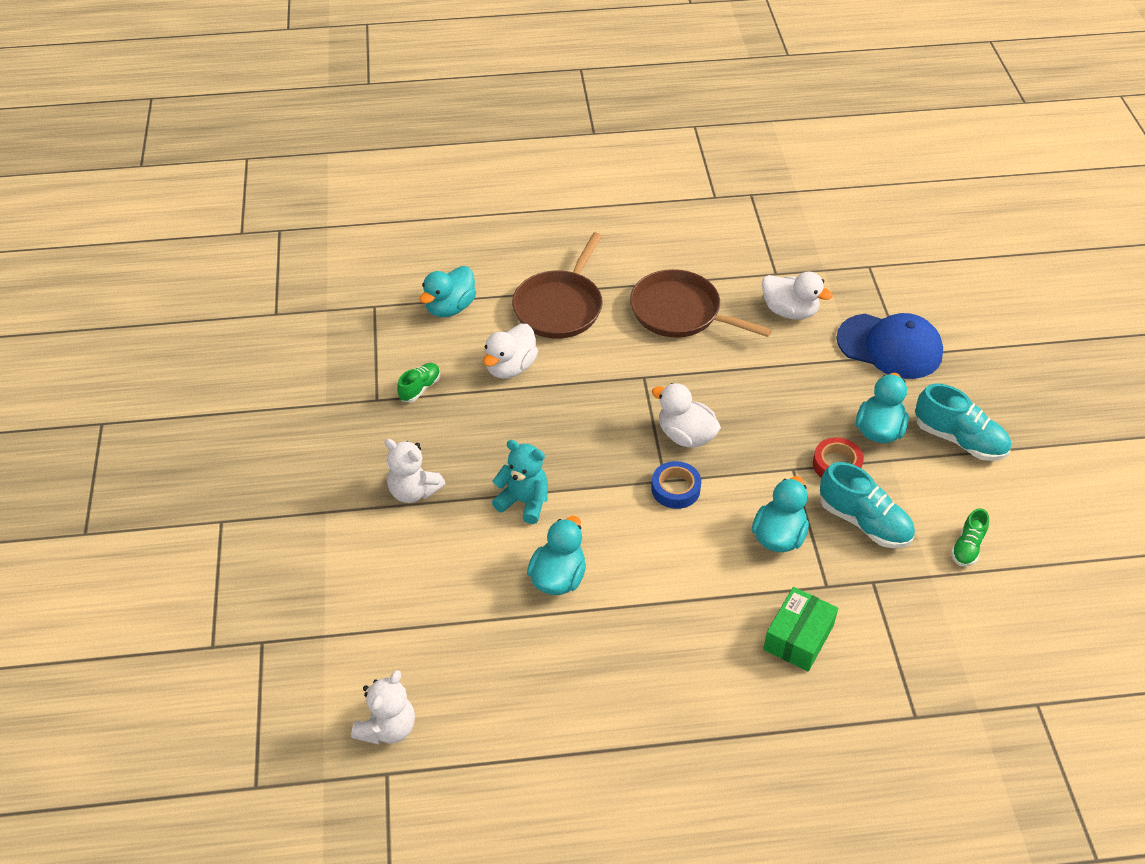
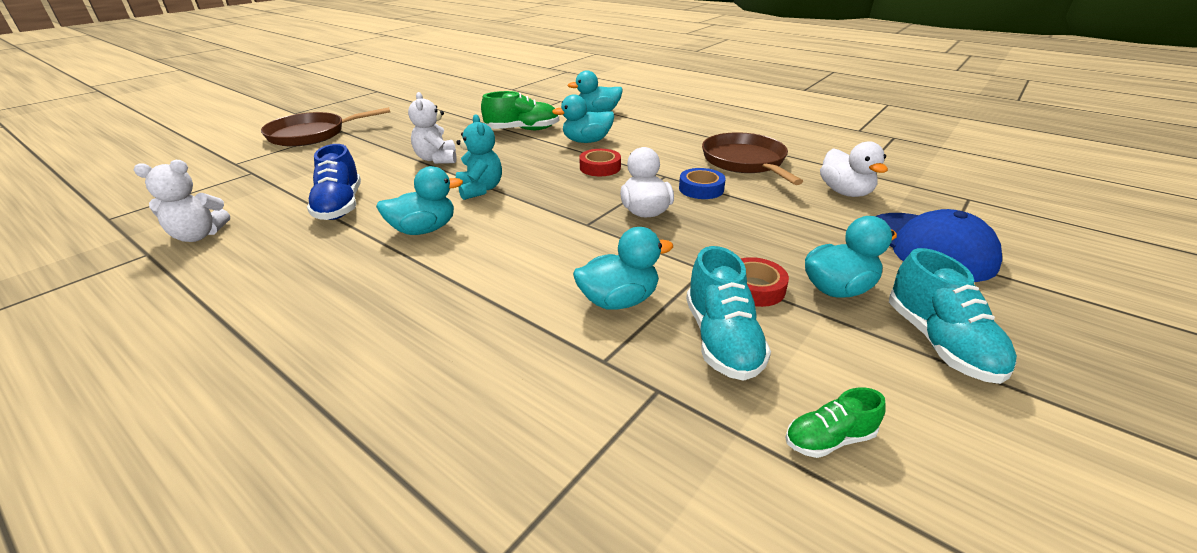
camera: 45 degrees right, 15 degrees down
green shoe [397,363,441,402] -> green shoe [481,91,559,130], size x1.74
white duck [483,324,538,379] -> turquoise duck [552,94,614,143]
brown pan [512,233,603,339] -> brown pan moved to [261,107,390,147]
blue tape [651,461,701,509] -> blue tape moved to [679,168,726,199]
green box [763,587,838,671] -> none
none -> blue shoe [307,144,361,220]
none -> red tape [579,149,621,176]

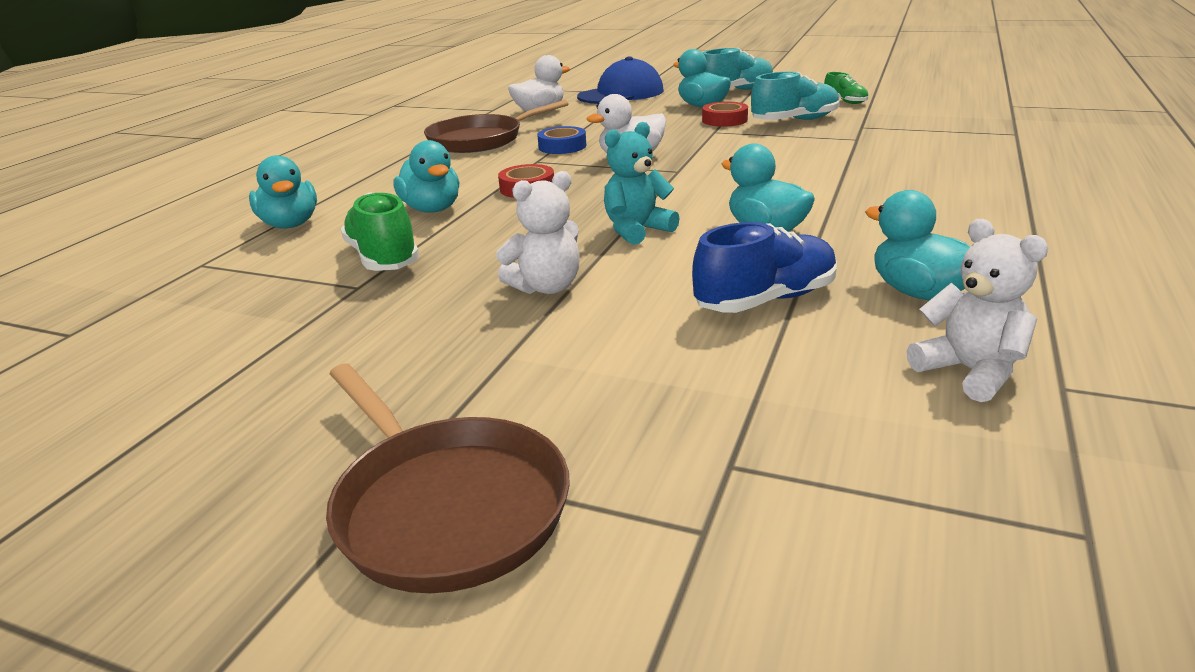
camera: 105 degrees left, 5 degrees down
turquoise duck [573,227,673,310] -> turquoise duck moved to [865,190,970,300]

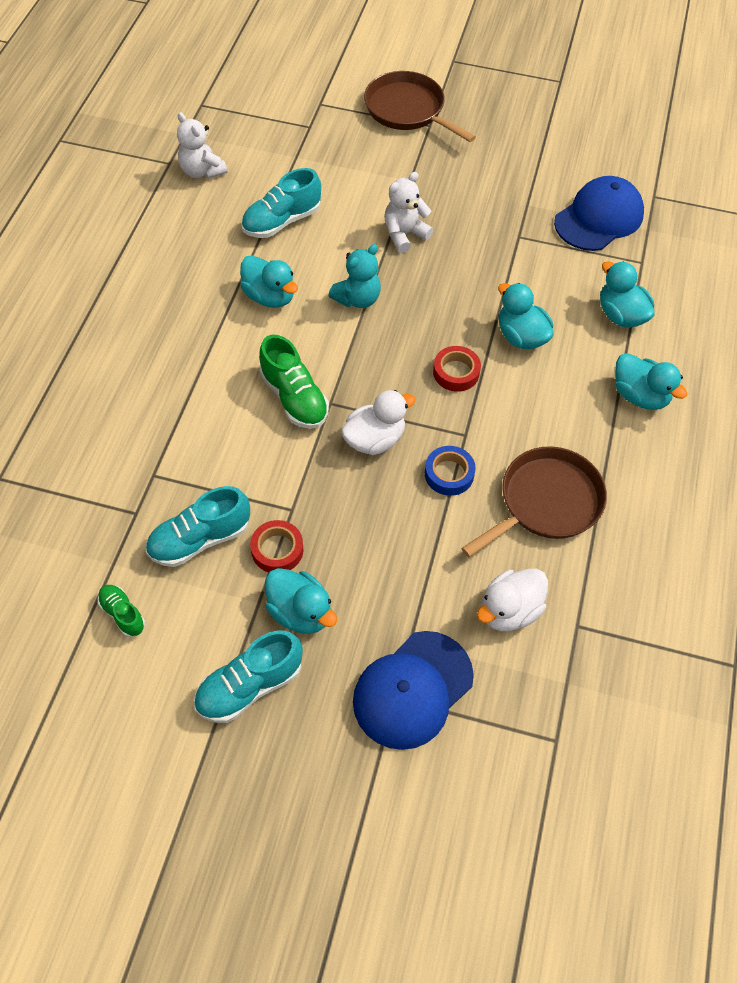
camera: 170 degrees right, 30 degrees up
green shoe [341,192,420,271] -> green shoe moved to [259,335,329,429]
blue shoe [692,222,837,313] -> turquoise shoe [241,168,321,238]
turquoise duck [865,190,970,300] -> turquoise duck moved to [615,353,687,410]
none -> blue cap [554,176,644,251]

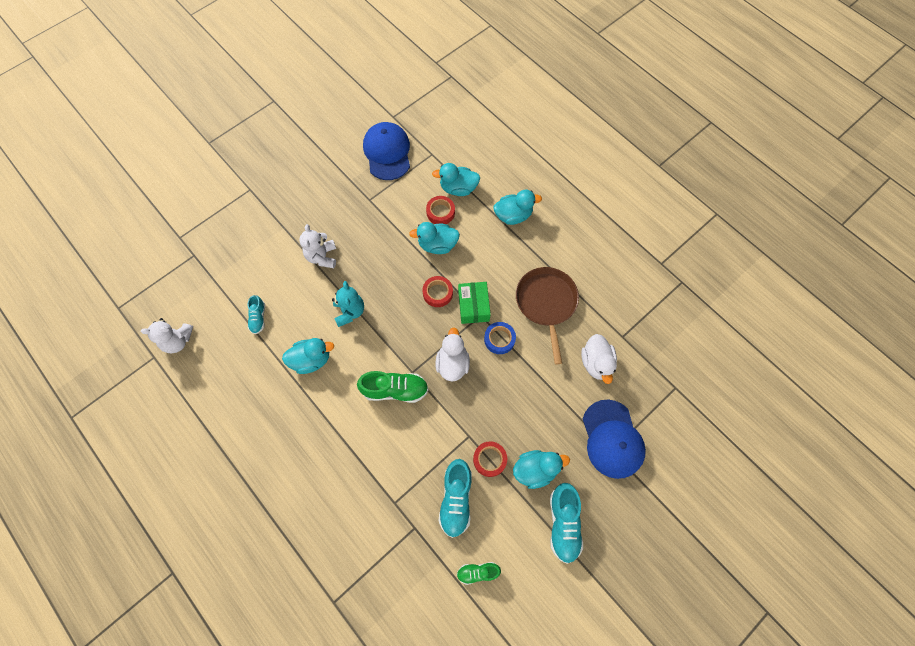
camera: 55 degrees left, 10 degrees up
turquoise shoe [241,168,321,238] -> turquoise shoe [248,295,265,334], size x0.57
brown pan [364,71,476,142] -> none
none -> red tape [426,196,455,224]
none -> green box [458,282,491,324]

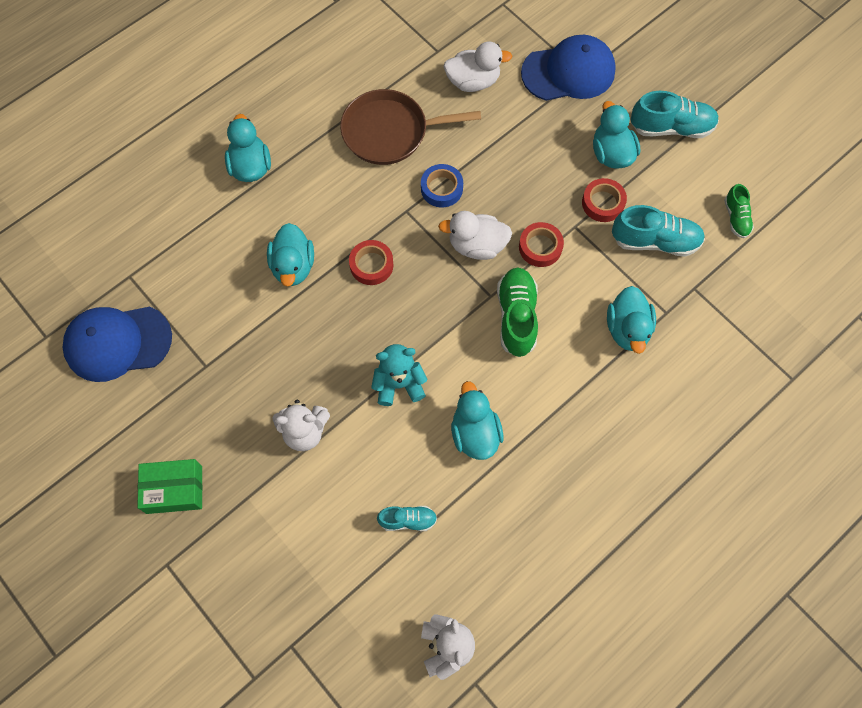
camera: 90 degrees left, 0 degrees up
red tape [426,196,455,224] -> red tape moved to [519,222,564,267]
turquoise duck [432,163,480,196] -> turquoise duck moved to [607,286,656,354]
green box [458,282,491,324] -> green box moved to [137,459,202,514]

